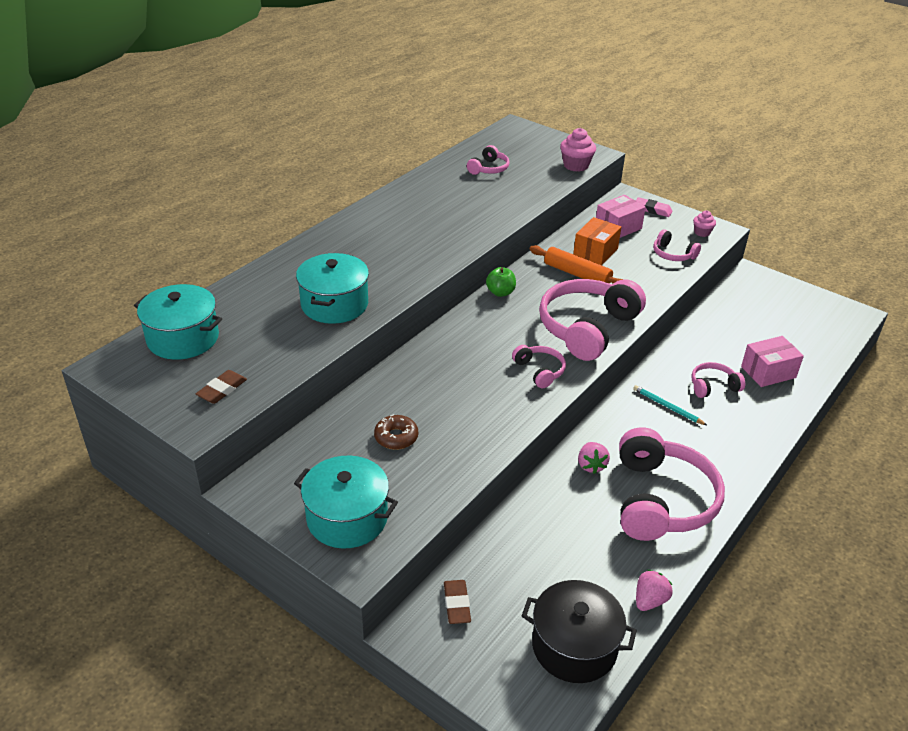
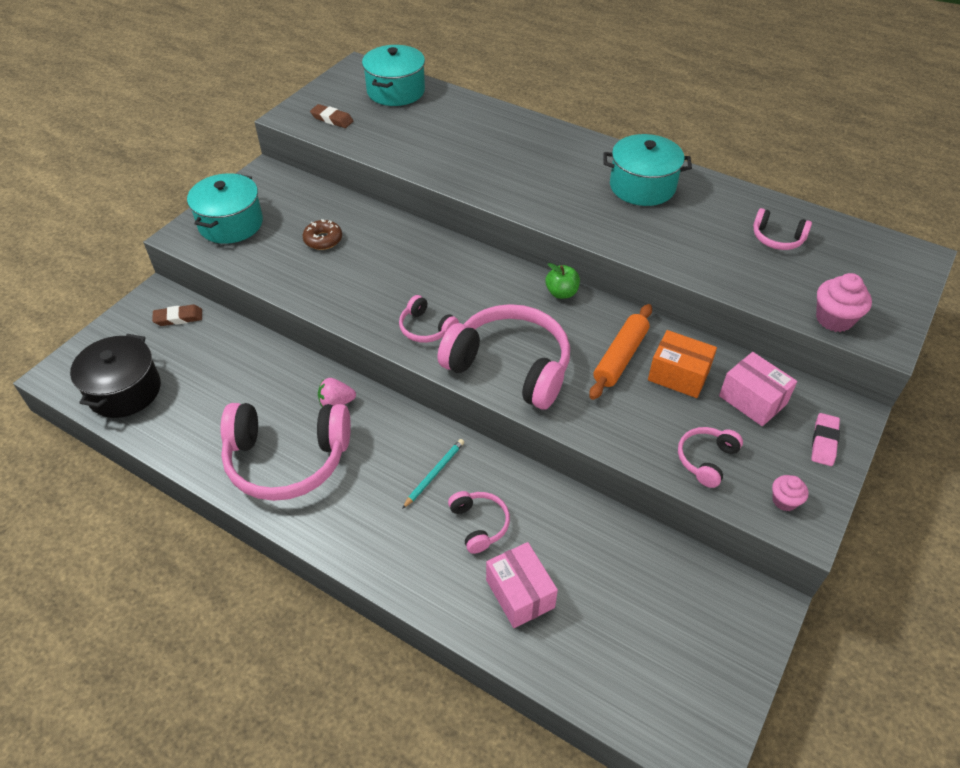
camera: 85 degrees right, 10 degrees up
turquoise pot [296,253,369,324] -> turquoise pot moved to [603,134,692,206]
pink headphones [512,345,566,388] -> pink headphones turned 75 degrees clockwise [399,295,459,343]
pink strawberry [636,570,673,611] -> none

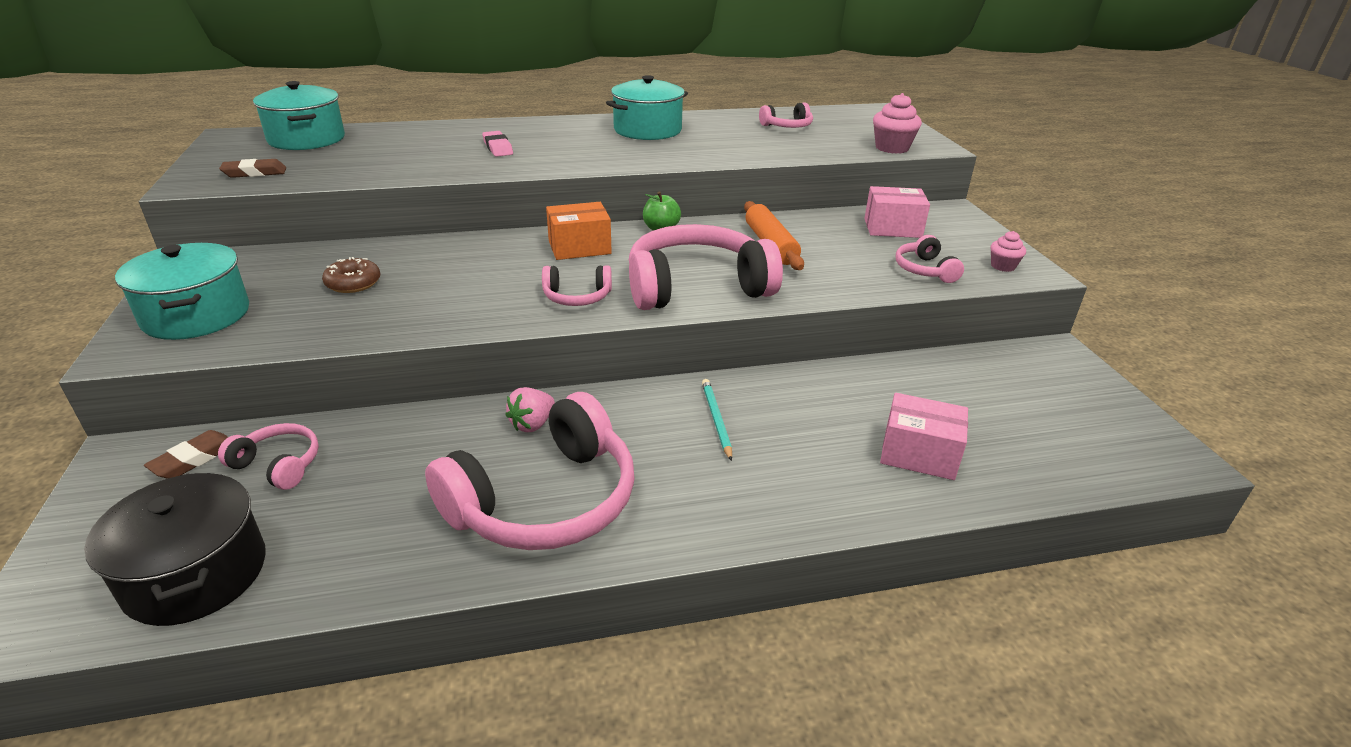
camera: 45 degrees left, 15 degrees down
pink headphones [448,491,510,554] -> pink headphones moved to [218,423,319,490]
orange box [648,330,717,398] -> orange box moved to [546,202,612,260]
pink eraser [811,413,840,466] -> pink eraser moved to [482,131,513,157]

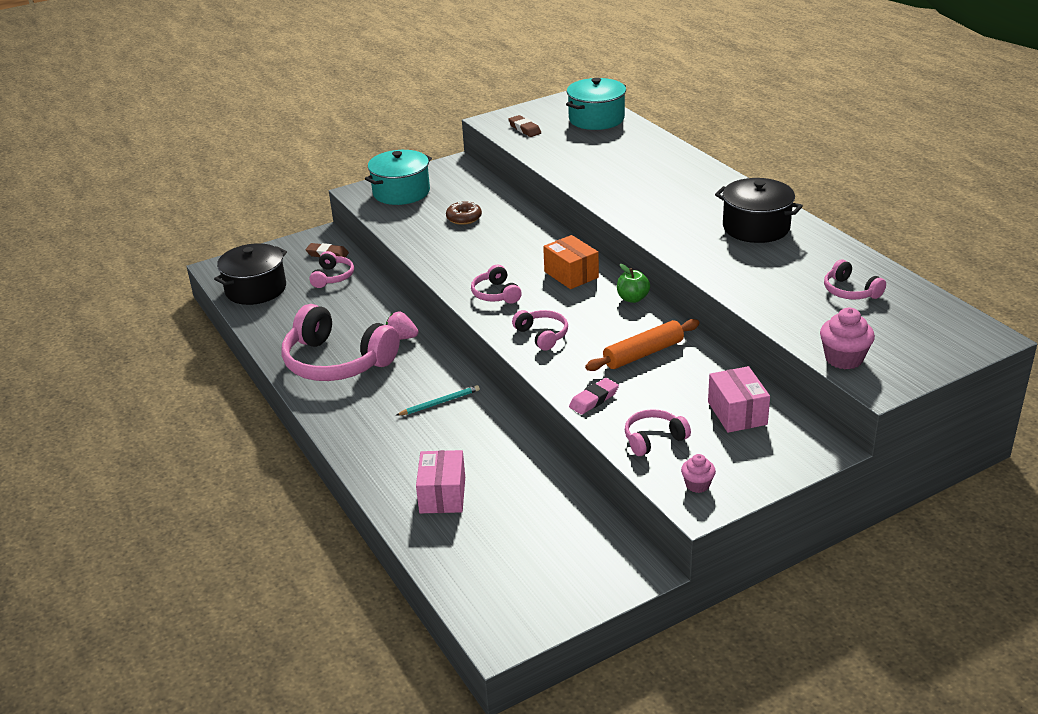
camera: 75 degrees right, 0 degrees up
pink eraser [482,131,513,157] -> pink eraser moved to [569,378,619,415]
turquoise pot [606,75,688,140] -> black pot [715,178,803,243]
pink headphones [629,224,783,310] -> pink headphones [512,310,568,351], size x0.47

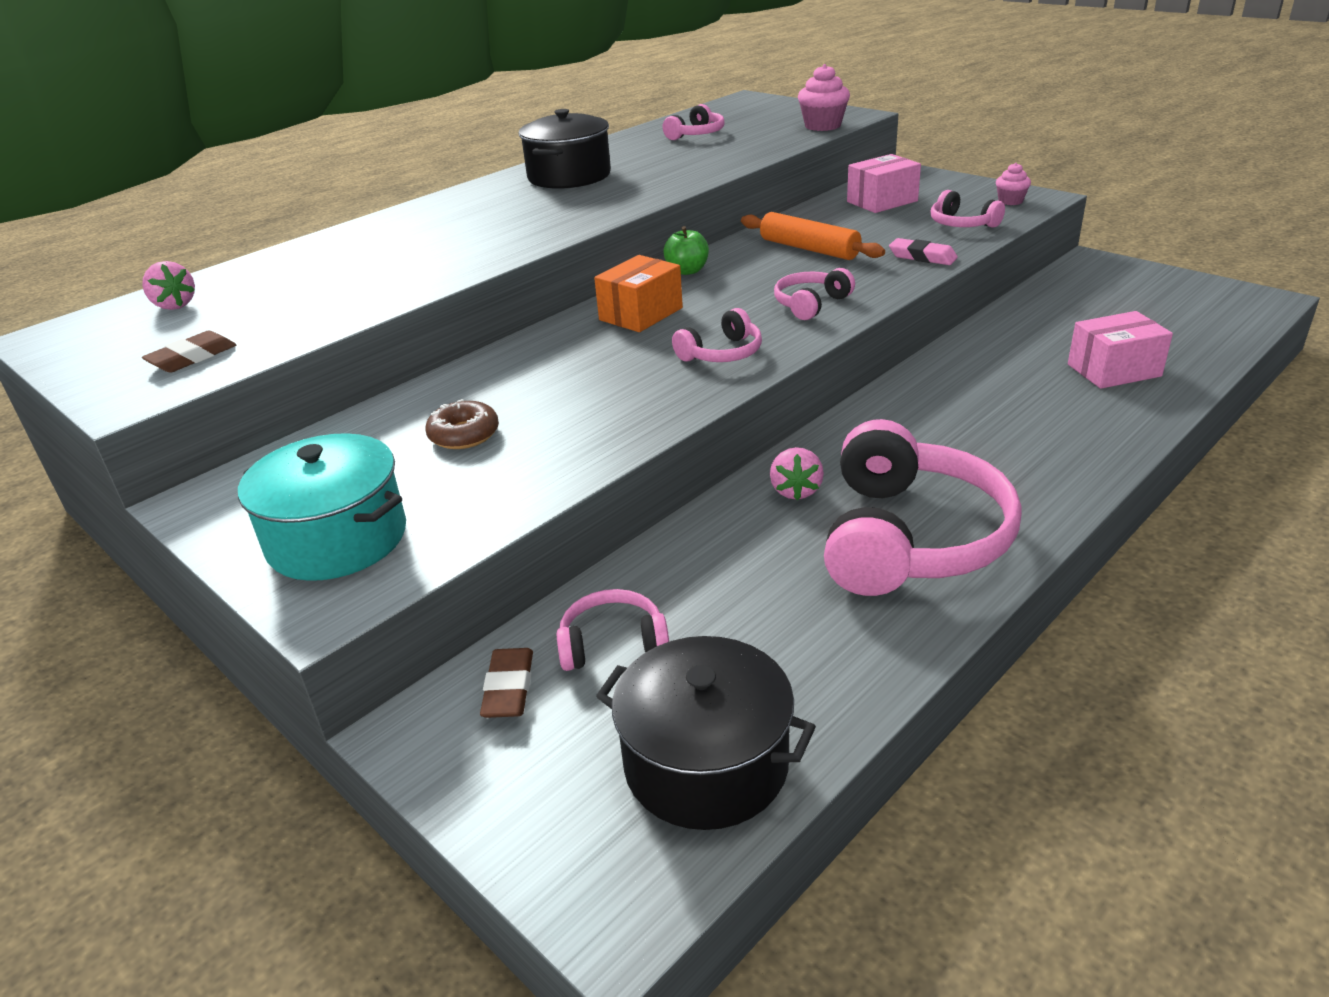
camera: 105 degrees left, 0 degrees up
turquoise pencil [397,385,480,416] -> none
turquoise pot [566,78,626,130] -> pink strawberry [142,261,195,310]

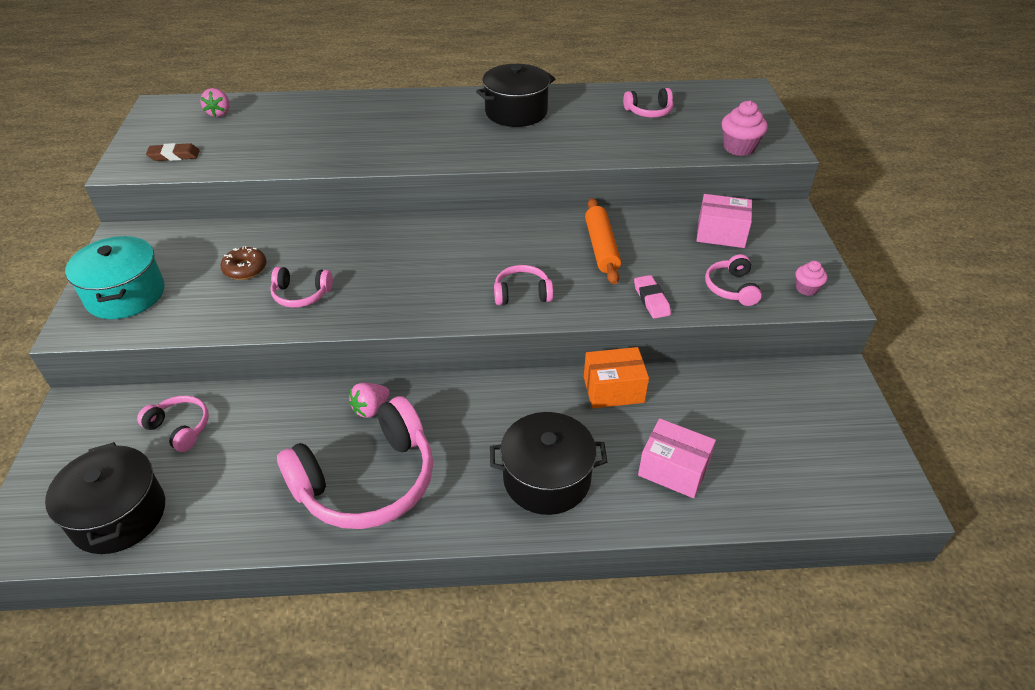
camera: 40 degrees right, 10 degrees up
brown eraser [480,648,533,718] -> none
orange box [594,255,683,332] -> orange box moved to [584,347,649,408]
green apple [663,226,709,275] -> none
pink headphones [672,308,762,362] -> pink headphones moved to [270,267,333,308]
none -> black pot [490,412,607,515]

